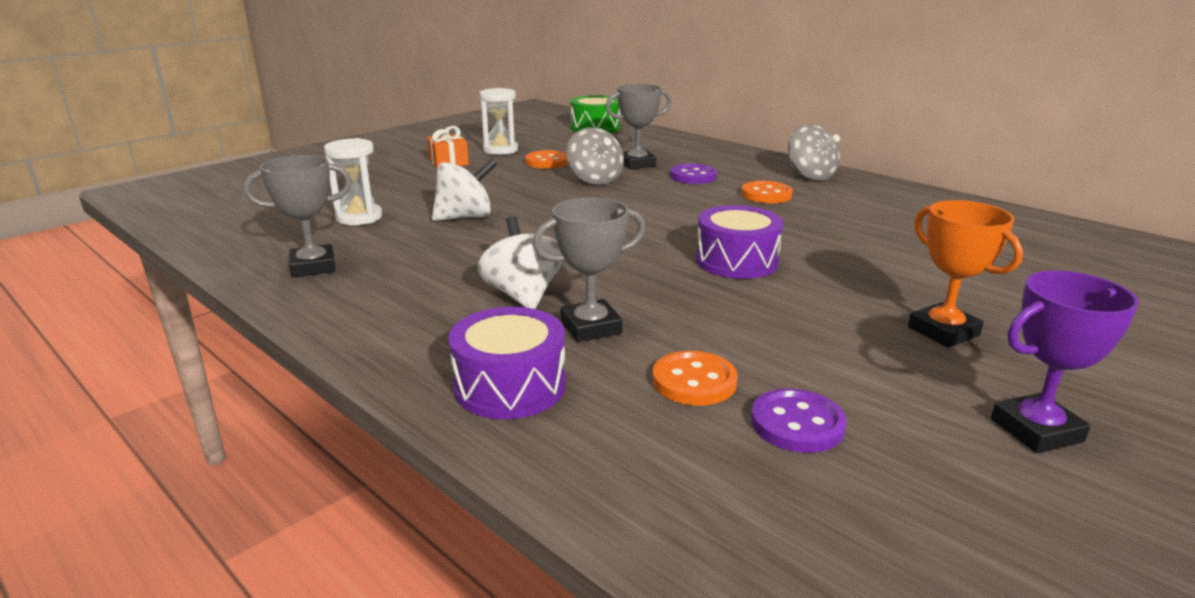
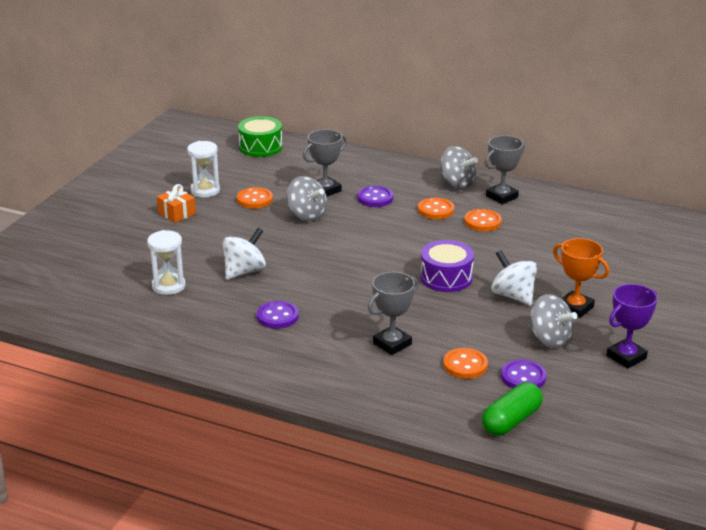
camera: 20 degrees left, 5 degrees up
grey trophy [244,155,352,277] -> grey trophy moved to [485,135,525,204]
purple drum [448,307,566,419] -> none
white spinning top [477,216,563,309] -> white spinning top moved to [491,250,537,306]
none -> purple button [257,301,299,329]
none -> orange button [464,209,502,232]
none -> green capsule [482,382,543,436]
none -> grey spinning top [528,294,577,348]

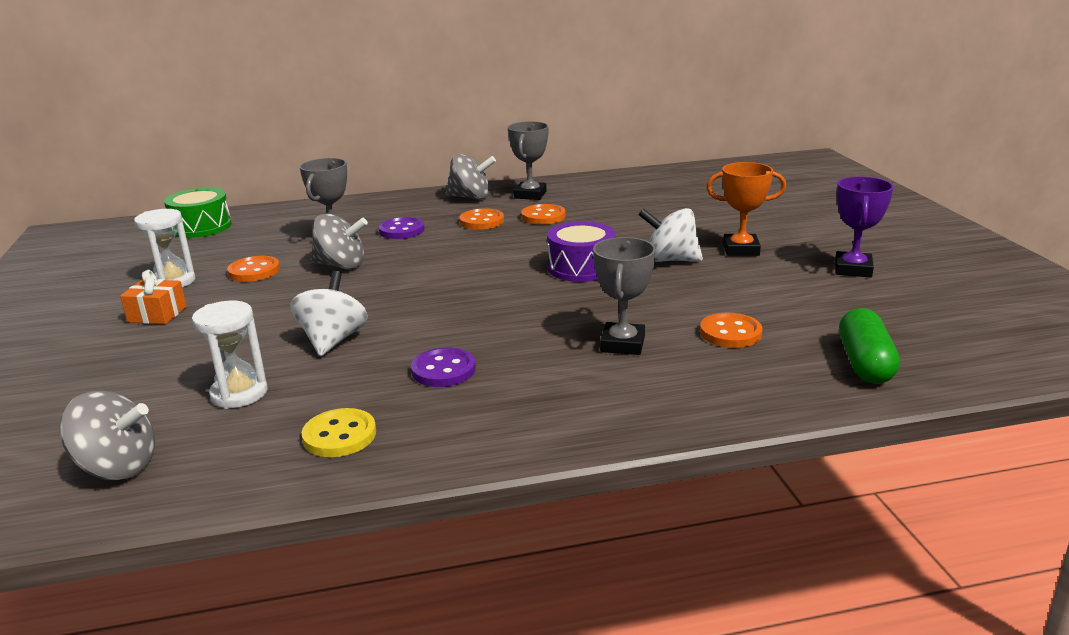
camera: 35 degrees left, 5 degrees down
purple button [501,359,546,389] -> none
grey spinning top [528,294,577,348] -> grey spinning top moved to [60,391,155,480]
none -> yellow button [302,408,376,457]

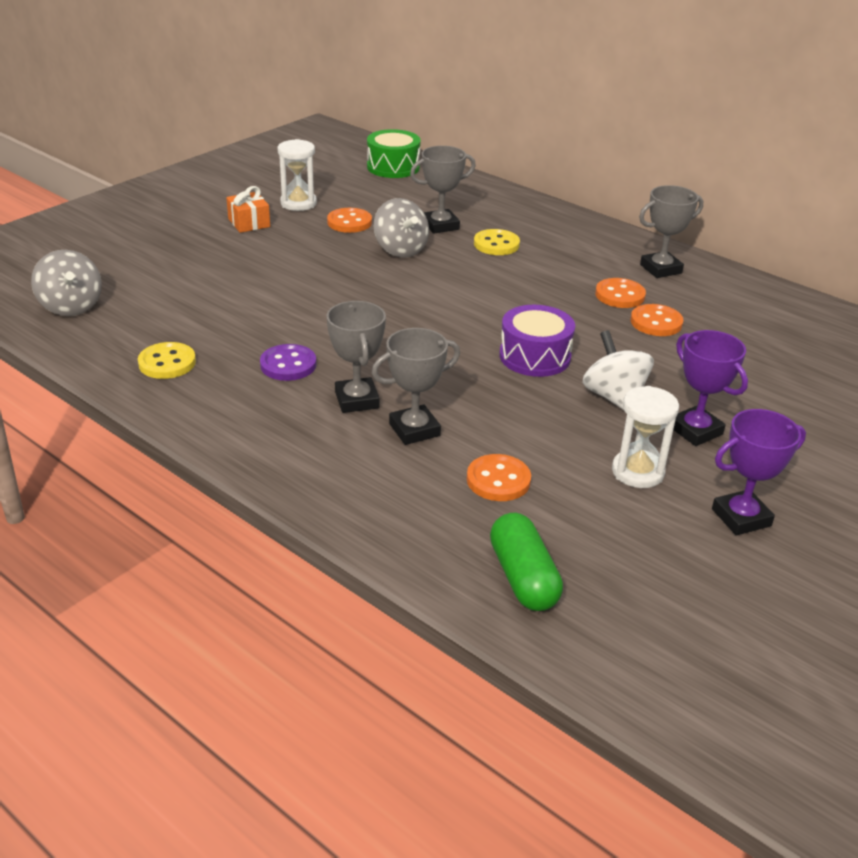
camera: 50 degrees right, 10 degrees up
white hourglass [192,301,268,409] -> white hourglass moved to [612,386,679,488]
white spinning top [290,271,368,356] -> none
purple button [379,217,425,239] -> yellow button [474,229,520,255]
grey spinning top [445,154,496,200] -> none
orange button [459,208,504,230] -> orange button moved to [631,304,683,336]
orange trophy [706,162,786,256] -> purple trophy [673,330,748,446]
green capsule [839,308,900,384] -> green capsule turned 75 degrees counterclockwise [490,513,563,611]
none -> grey trophy [326,301,386,413]

